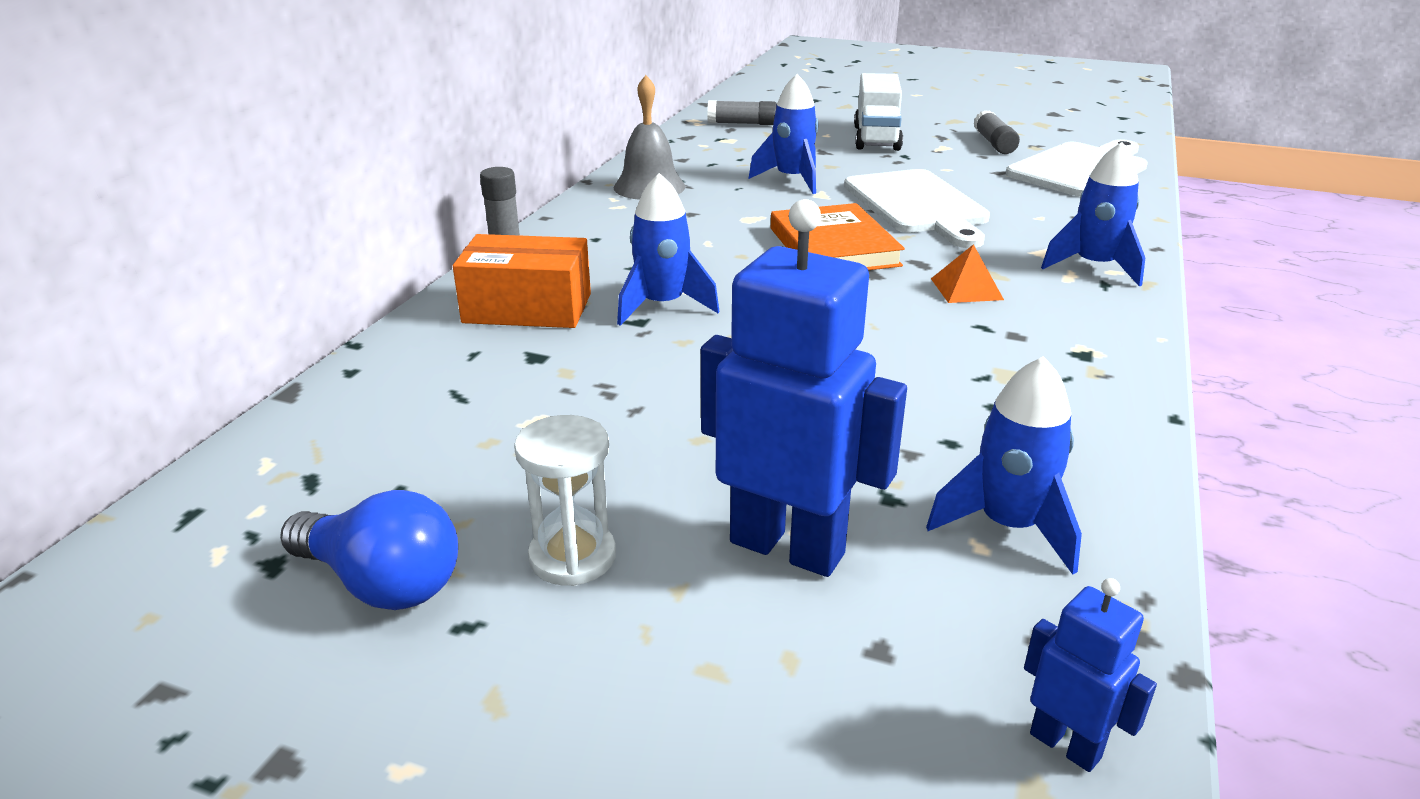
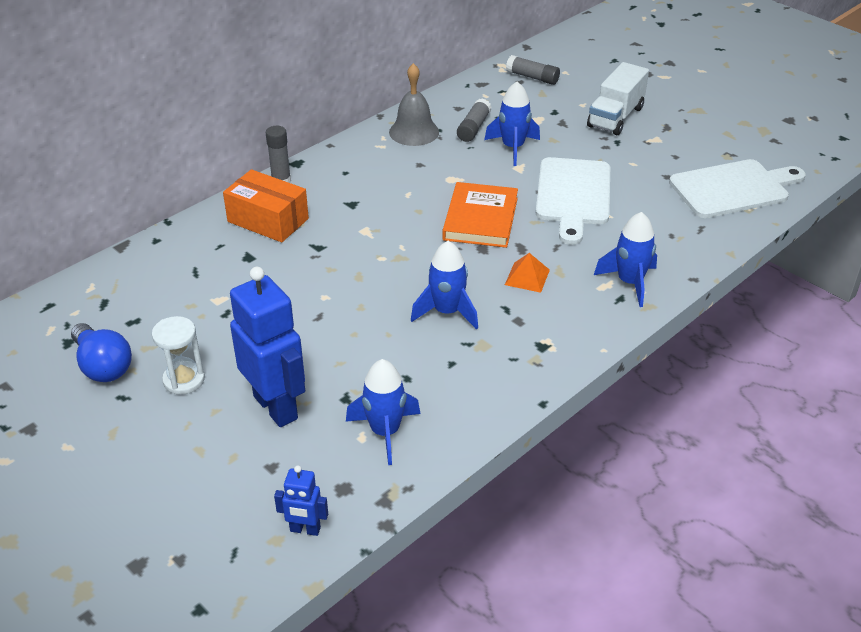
camera: 25 degrees right, 10 degrees up
blue rocket [617,173,720,326] -> blue rocket moved to [411,241,478,330]
grey glue stick [974,110,1020,154] -> grey glue stick moved to [457,98,491,142]
blue robot [1024,578,1157,772] -> blue robot turned 120 degrees clockwise [274,465,328,536]

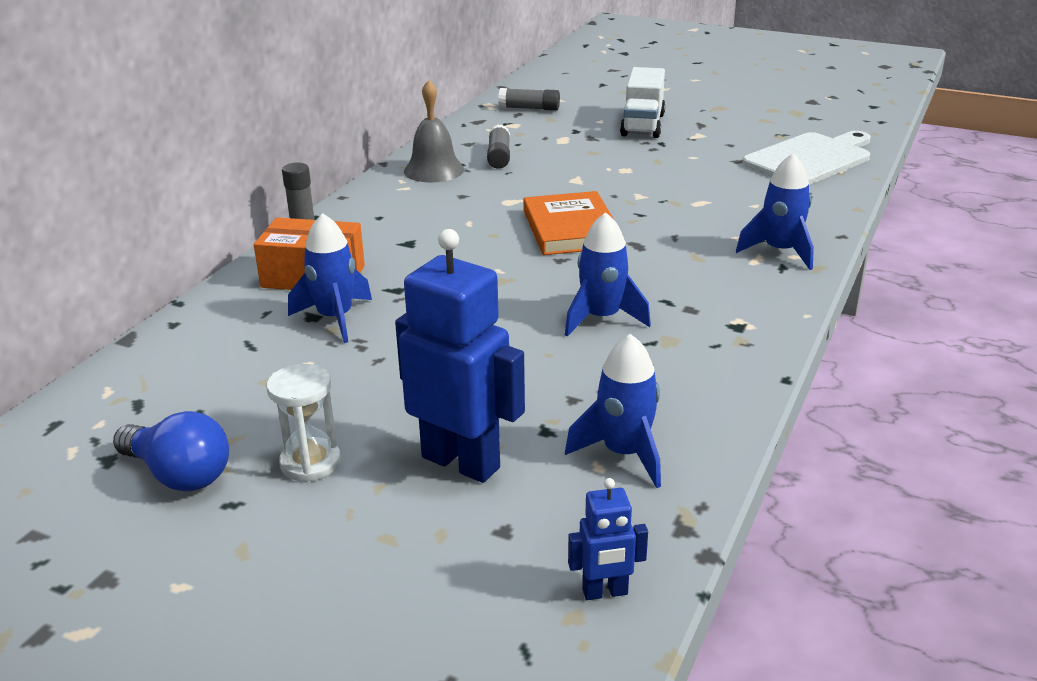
camera: 20 degrees left, 10 degrees down
blue rocket [484,82,540,166] -> blue rocket moved to [288,213,372,343]
orange pyramid [505,253,550,293] -> none
white cutting board [536,157,610,245] -> none

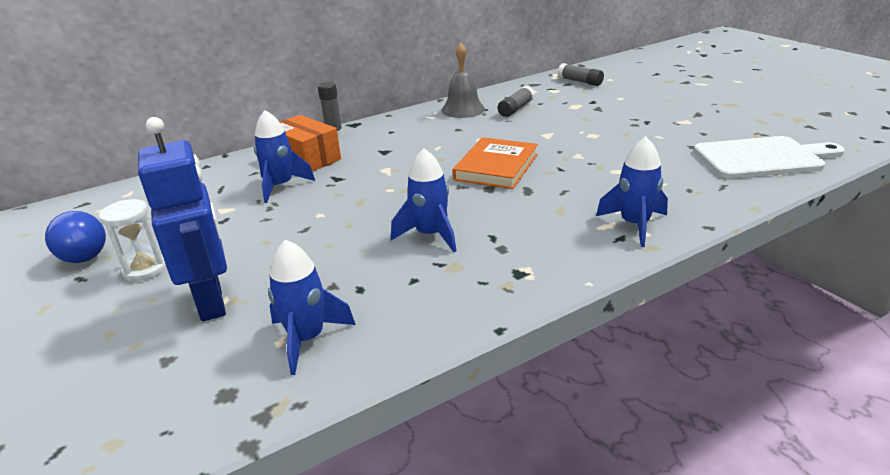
camera: 35 degrees right, 0 degrees up
blue robot [568,478,648,600] -> none
white truck [620,67,665,138] -> none

